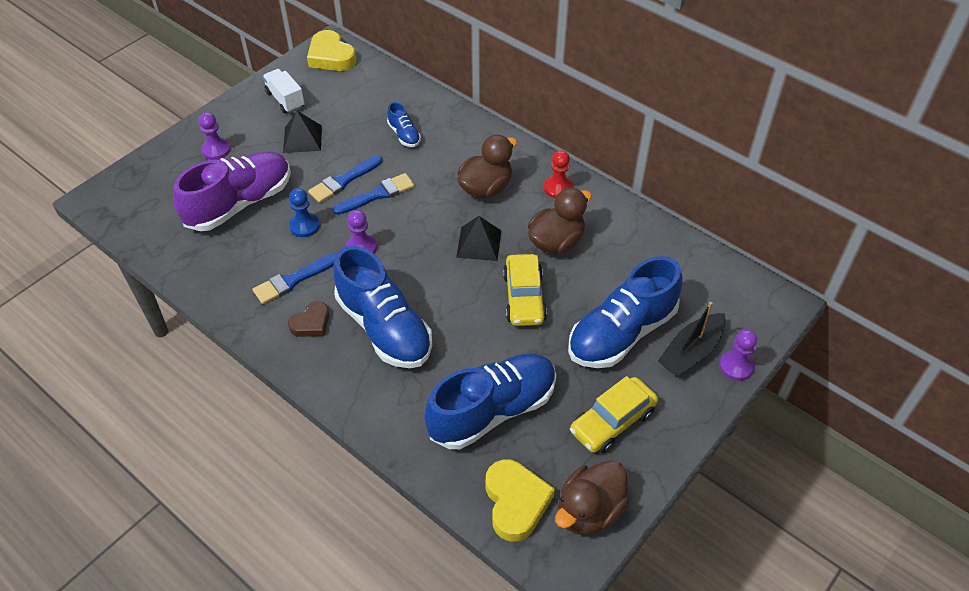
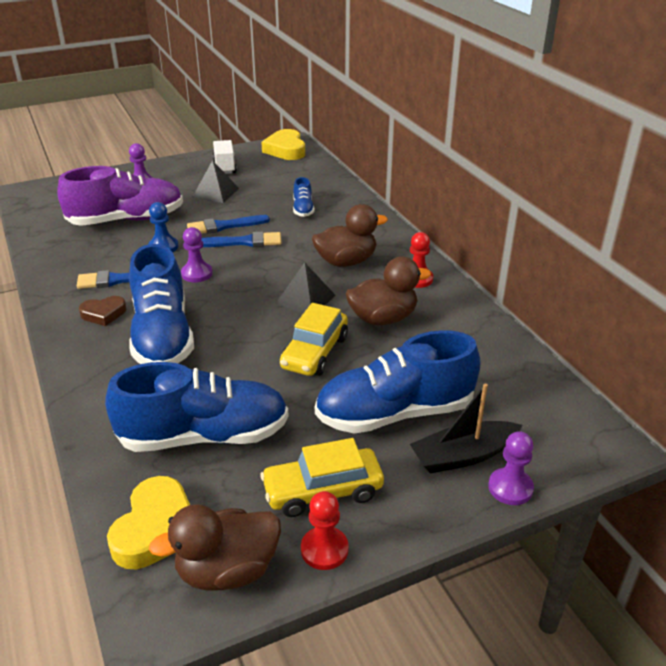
camera: 25 degrees right, 15 degrees down
none -> red pawn [301,491,349,570]

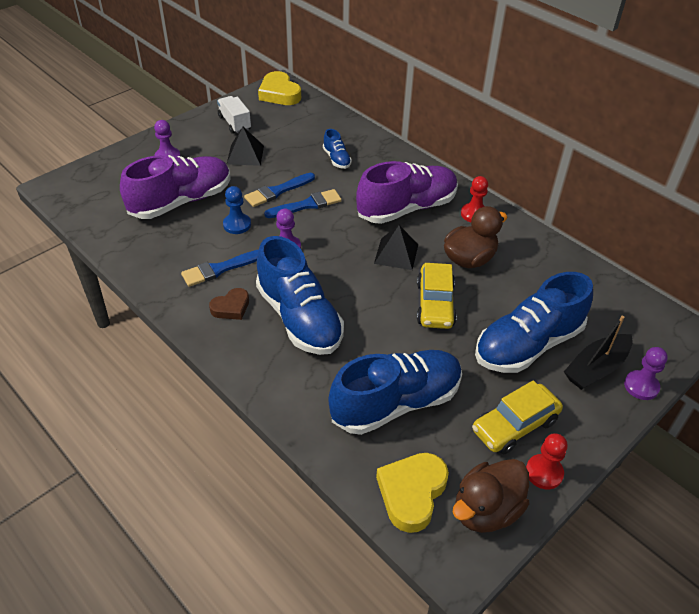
camera: 20 degrees left, 10 degrees up
yellow heart [107,476,190,569] -> yellow heart turned 150 degrees counterclockwise [376,453,449,533]
brown duck [312,204,388,267] -> purple shoe [356,161,458,224]

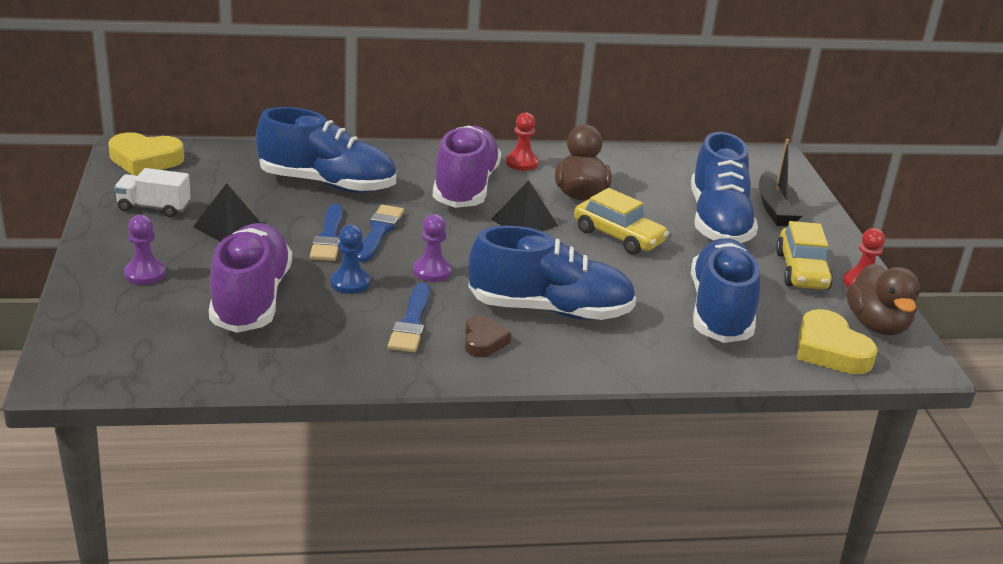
camera: 55 degrees left, 15 degrees down
blue shoe [323,129,352,169] -> blue shoe [256,107,396,193], size x2.22
purple pawn [624,347,668,400] -> none

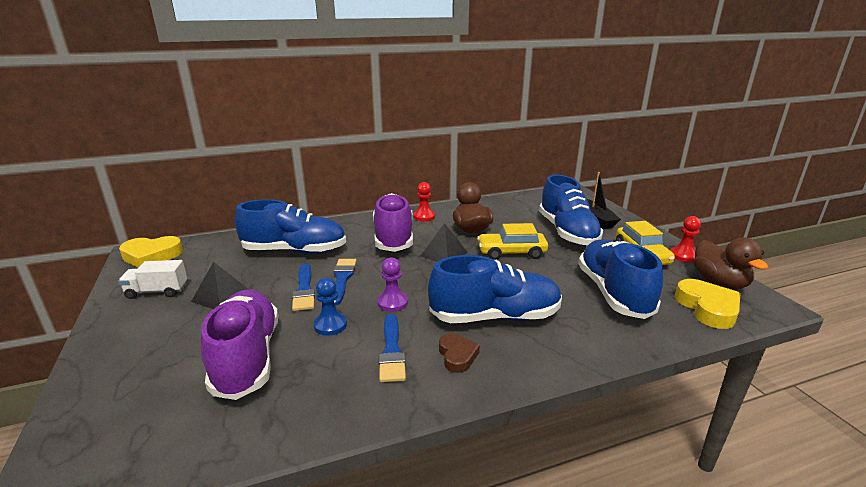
camera: 10 degrees left, 5 degrees down
purple pawn [124,215,166,285] -> none
yellow car [574,188,669,255] -> yellow car turned 150 degrees clockwise [477,223,548,260]
yellow heart [797,309,878,374] -> yellow heart turned 150 degrees counterclockwise [675,279,741,329]

